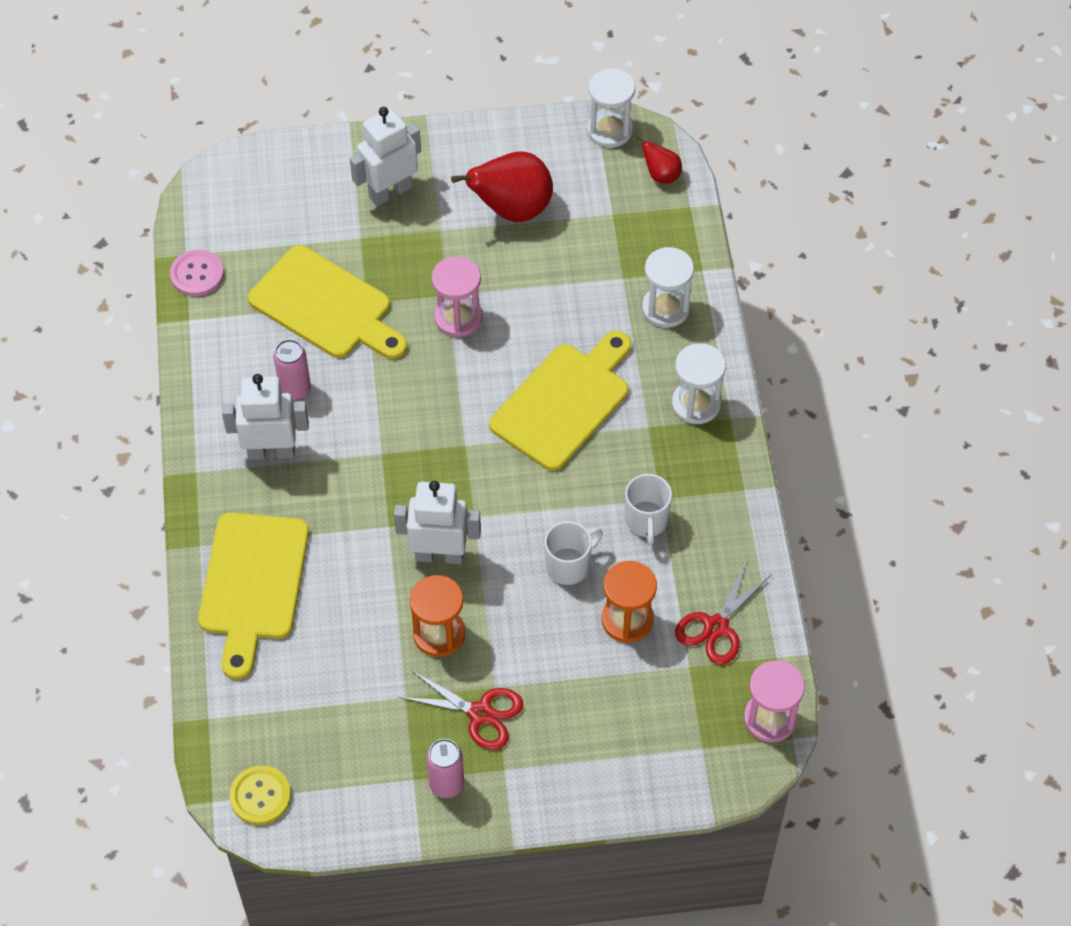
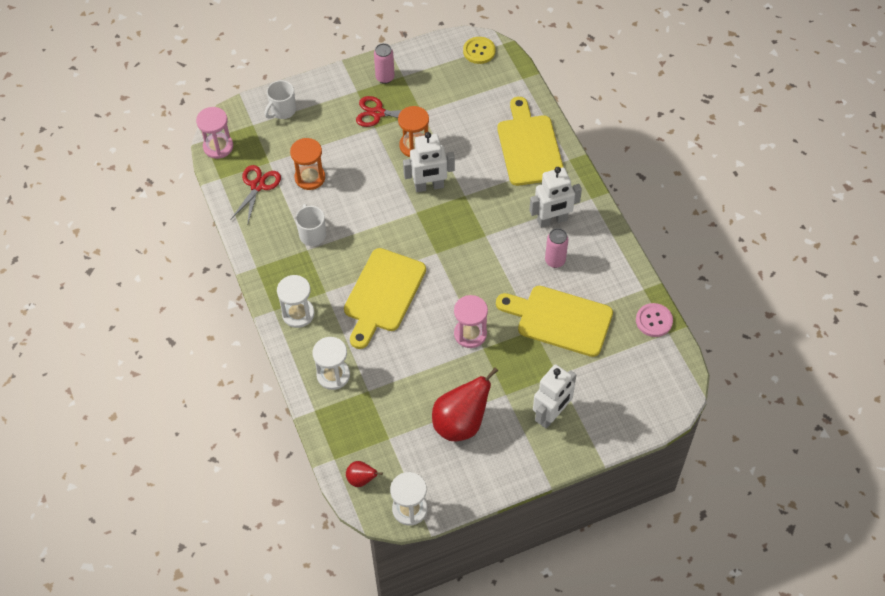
camera: 165 degrees right, 0 degrees up
white mug [544,521,603,585] -> white mug moved to [265,80,296,119]

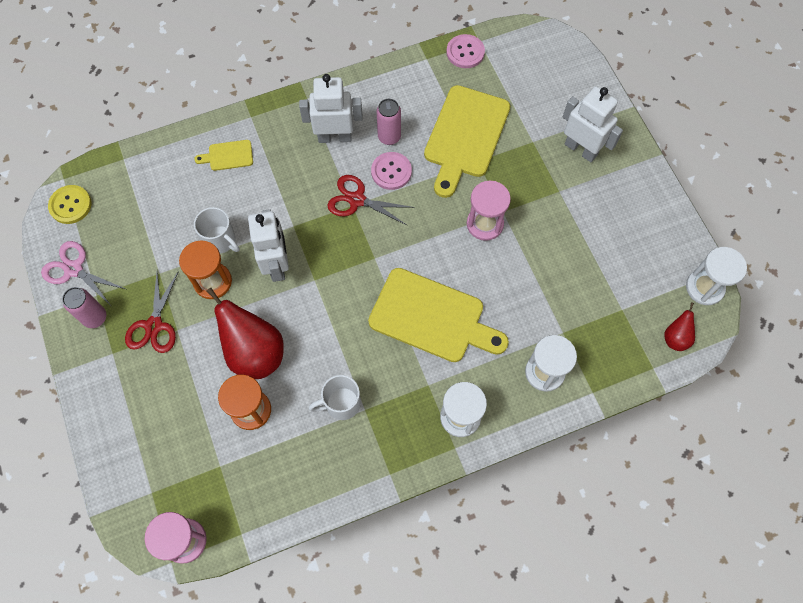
camera: 90 degrees left, 10 degrees up
red scissors [230,165,281,225] -> red scissors moved to [328,175,415,225]
white mug [265,80,296,119] -> white mug moved to [194,207,239,254]
red pear [432,367,498,441] -> red pear moved to [207,288,284,379]
yellow cutting board [497,97,564,186] -> yellow cutting board [194,140,253,171], size x0.45
white robot [529,167,582,228] -> white robot turned 75 degrees counterclockwise [299,74,363,143]
none -> pink scissors [41,241,125,305]
none -> pink button [371,152,412,190]

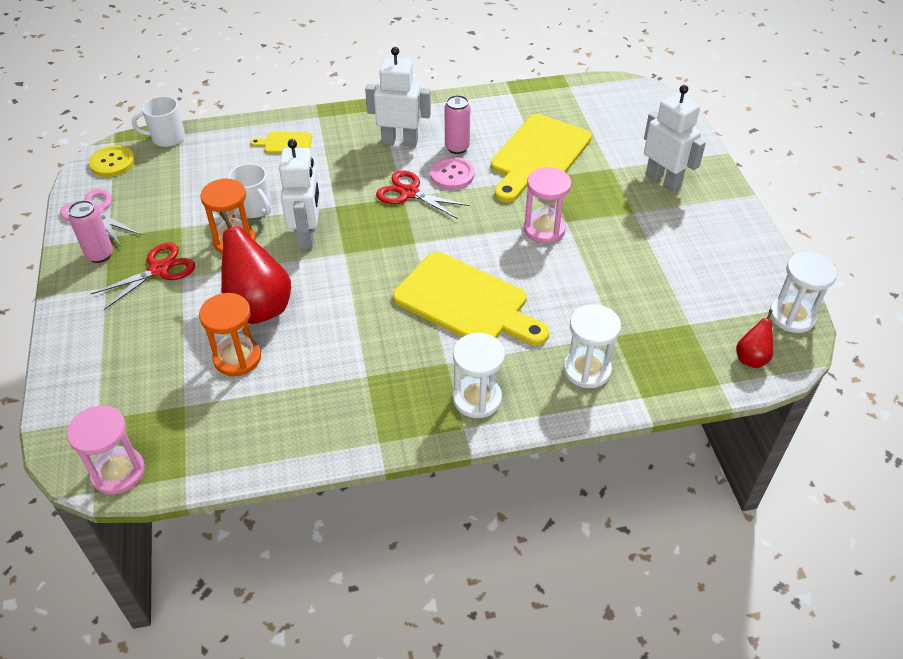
camera: 10 degrees right, 20 degrees down
red scissors [125,271,179,353] -> red scissors turned 150 degrees counterclockwise [91,242,195,310]
white mug [309,375,360,420] -> white mug moved to [132,96,185,147]
pink button [446,34,485,68] -> none

